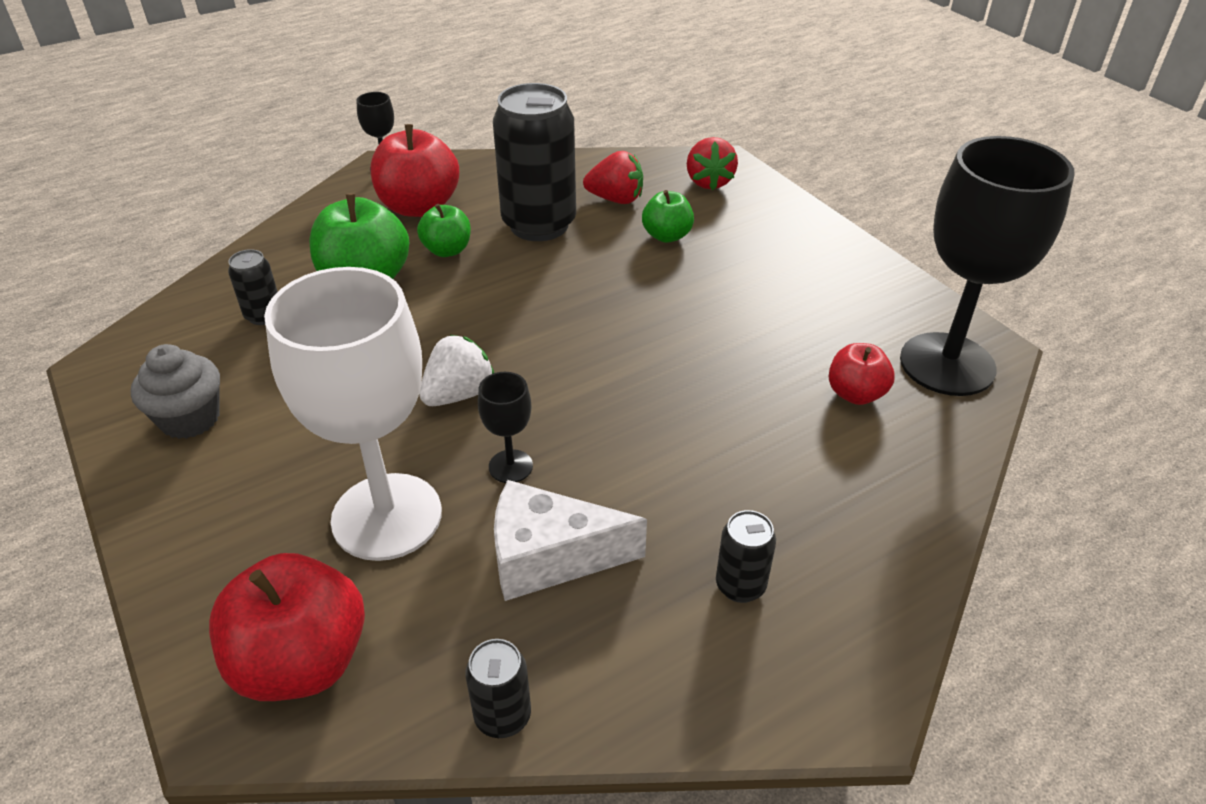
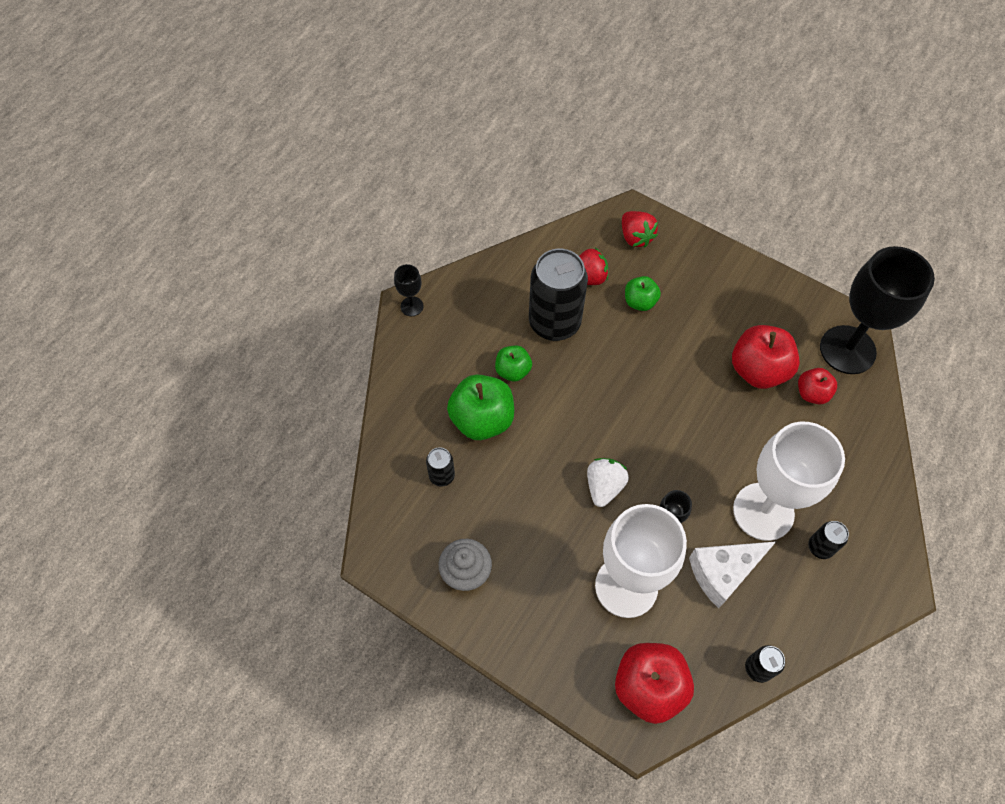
camera: 25 degrees left, 20 degrees up
red apple [371,124,459,217] -> red apple moved to [732,325,800,389]
none -> white goblet [733,422,845,541]

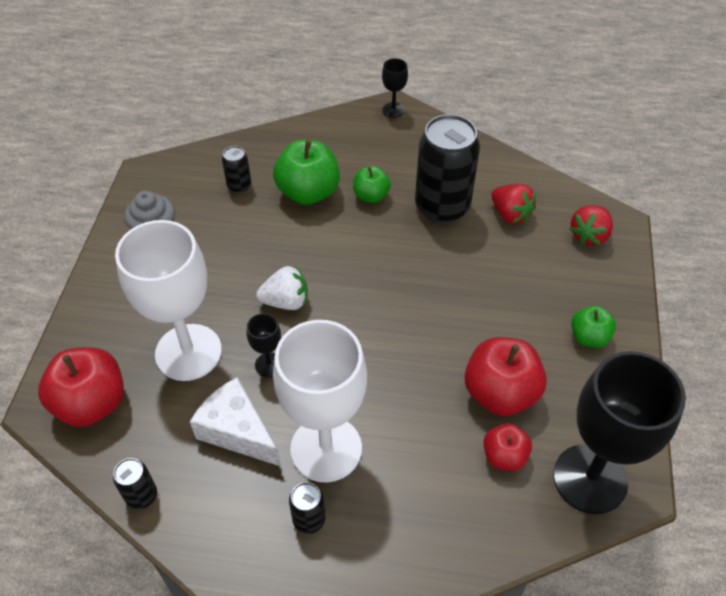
camera: 65 degrees right, 10 degrees down
green apple [625,276,661,311] -> green apple moved to [571,305,616,347]

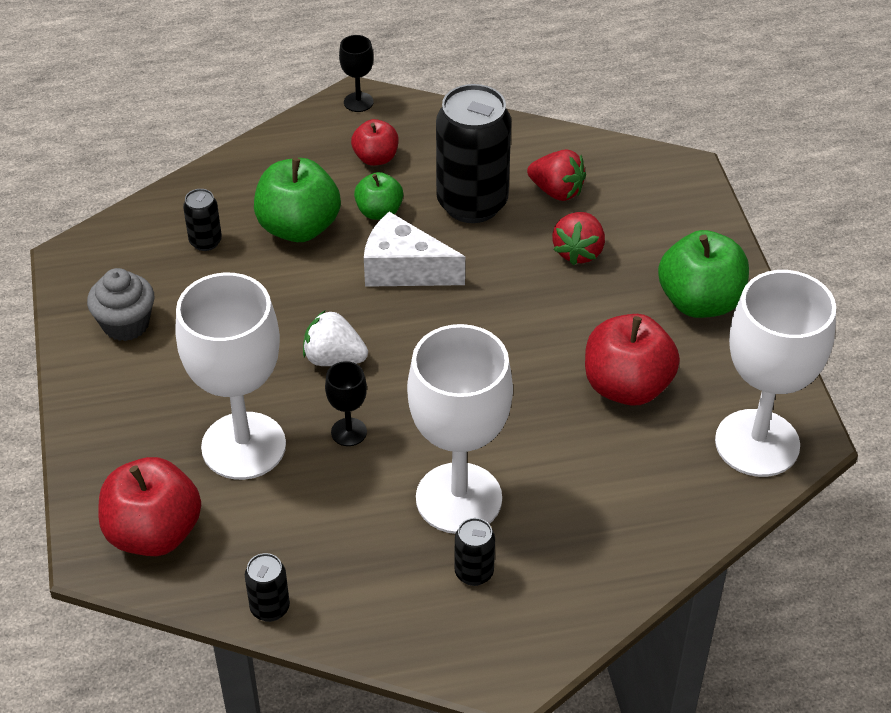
camera: 20 degrees left, 5 degrees down
white cheese [190,377,281,466] -> white cheese moved to [364,212,465,287]
white strawberry [256,266,308,310] -> white strawberry turned 135 degrees counterclockwise [303,310,368,366]
red apple [483,423,532,471] -> red apple moved to [351,119,399,166]
black goblet [553,351,686,514] -> white goblet [715,270,836,477]
red strawberry [569,205,613,246] -> red strawberry moved to [552,212,605,265]
green apple [571,305,616,347] -> green apple [658,230,749,318], size x1.74

